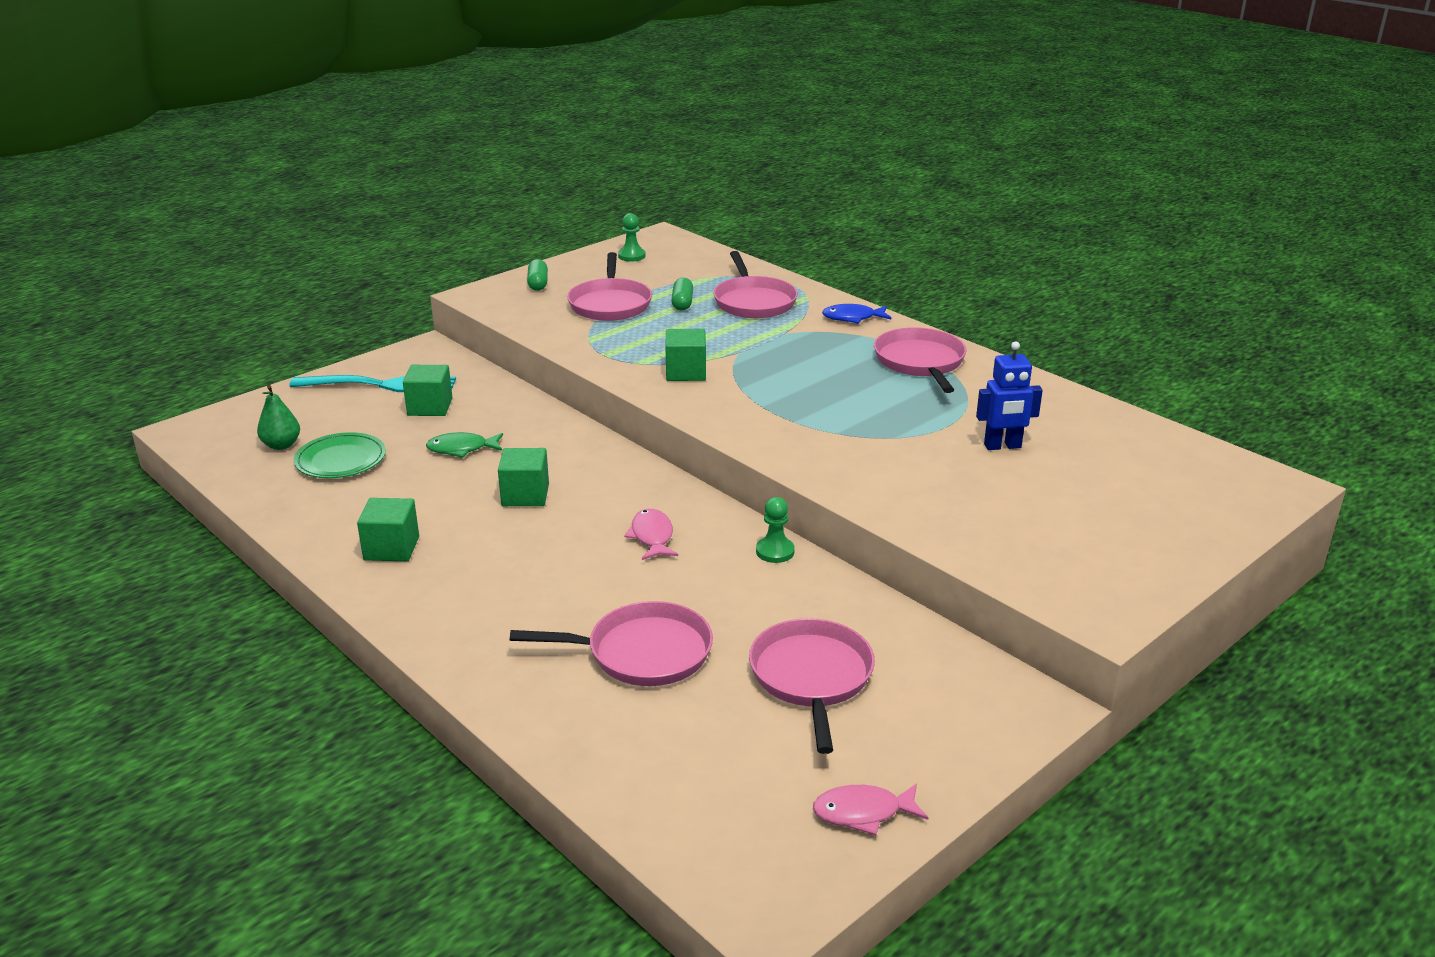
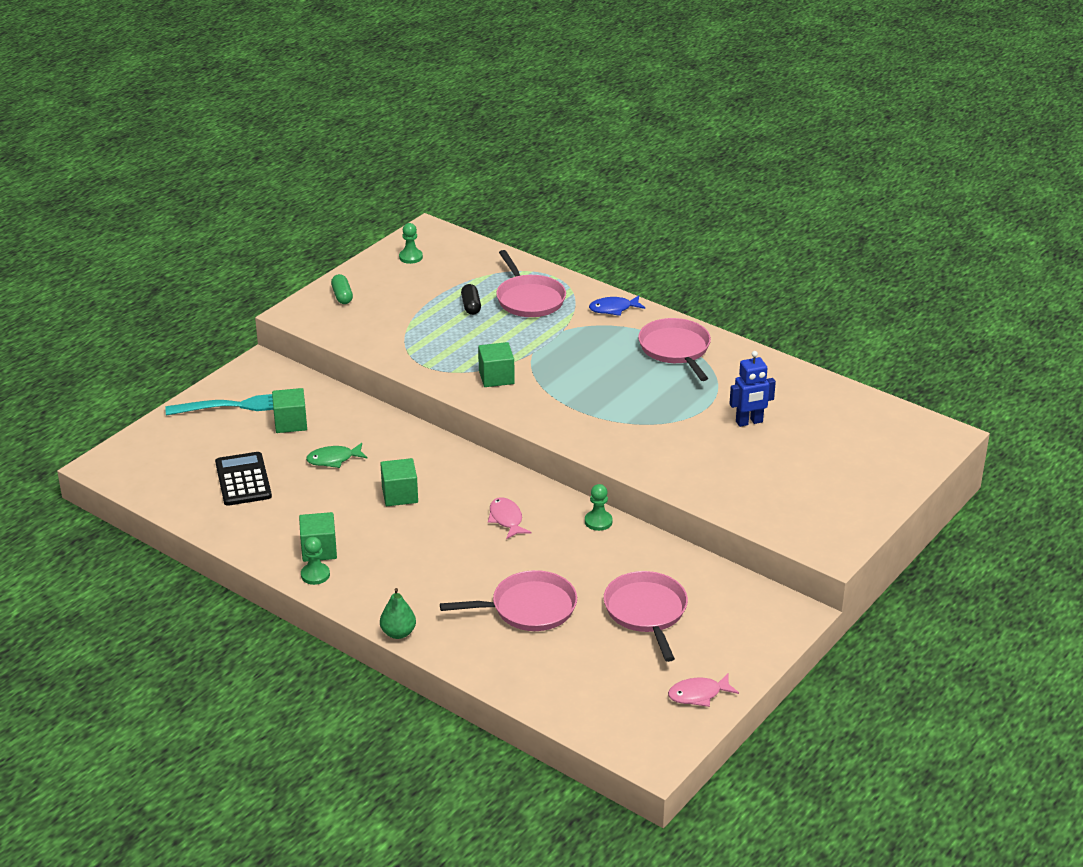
camera: 10 degrees left, 5 degrees up
green pear [257,385,300,450] -> green pear moved to [380,588,416,639]
green plate [294,432,386,478] -> black calculator [215,452,272,506]
pink pan [567,252,652,321] -> none
green capsule [671,278,693,311] -> black capsule [461,284,481,315]
none -> green pawn [301,537,330,585]

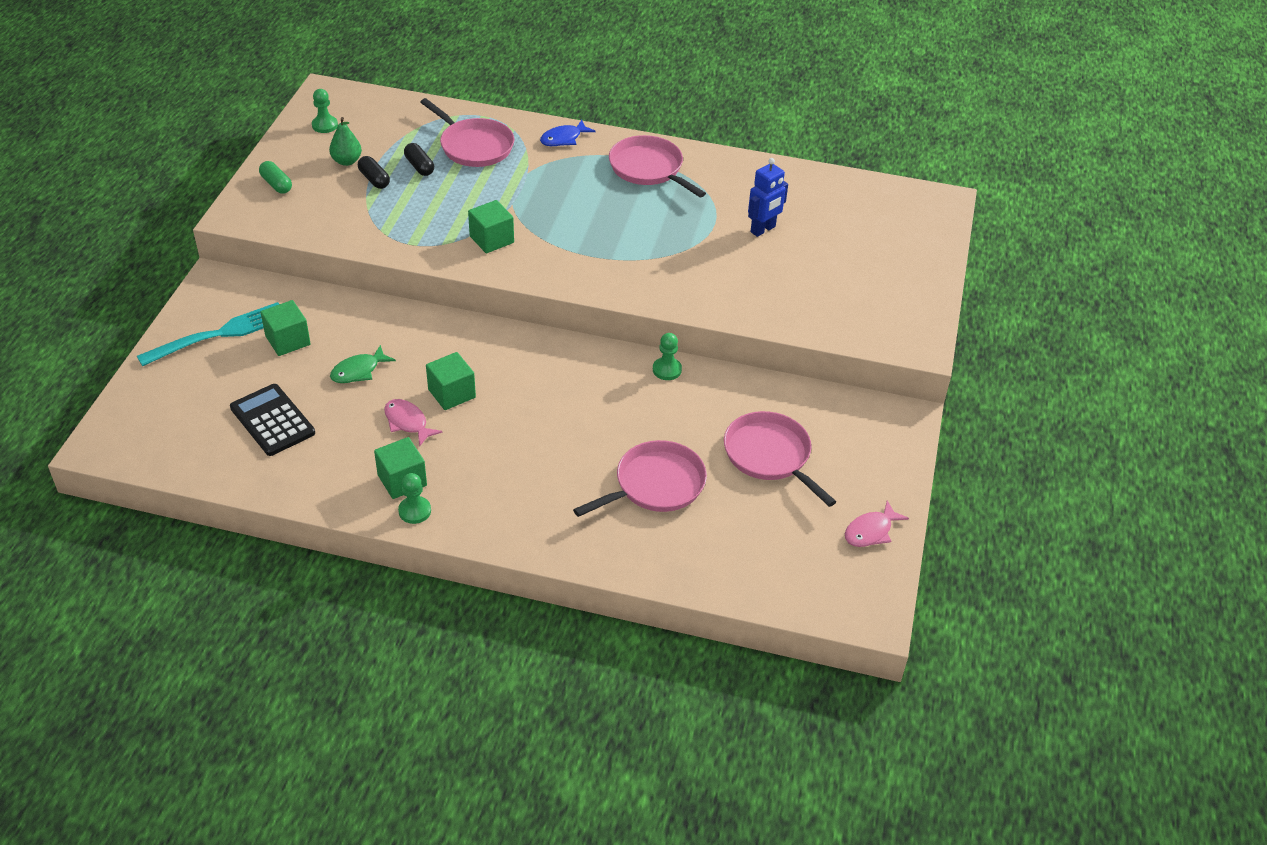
camera: 25 degrees left, 10 degrees up
green pear [380,588,416,639] -> green pear moved to [329,117,362,166]
pink fish [488,497,531,539] -> pink fish moved to [384,399,443,447]
none -> black capsule [358,156,390,189]

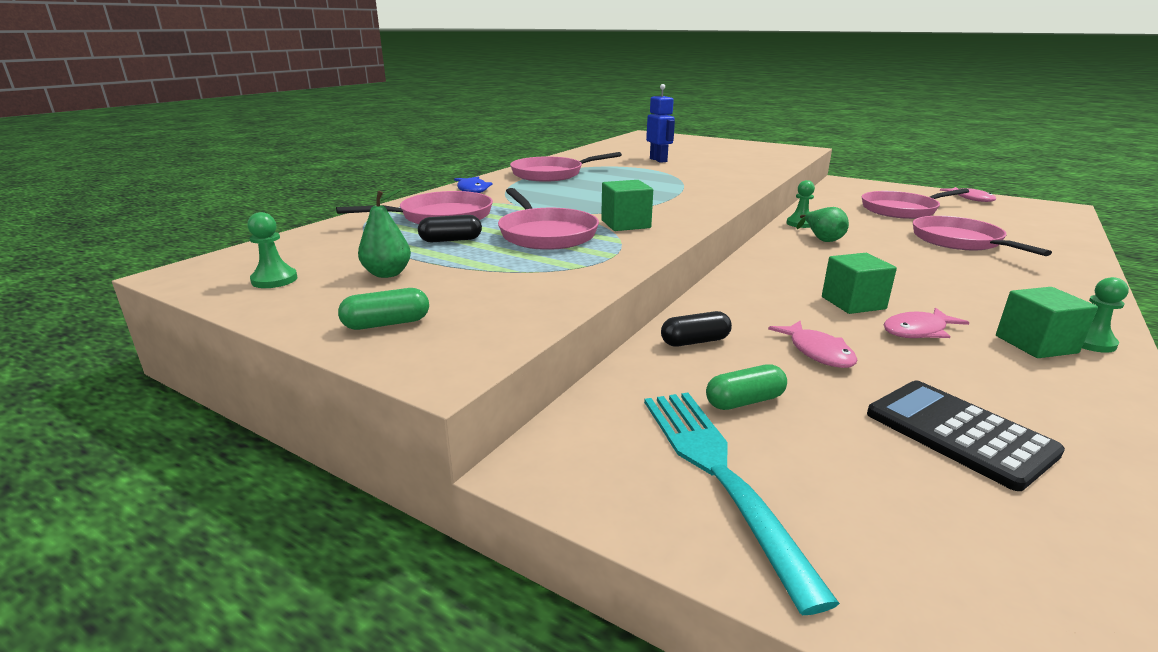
camera: 70 degrees left, 20 degrees down
black calculator [230,384,315,456] -> black calculator turned 75 degrees clockwise [867,381,1065,491]
green cube [260,300,311,356] -> green capsule [706,364,787,410]
green fish [330,345,396,383] -> pink fish [768,321,857,368]
black capsule [358,156,390,189] -> black capsule moved to [661,311,732,346]
none -> pink pan [498,188,599,250]
none -> green pear [796,207,849,242]

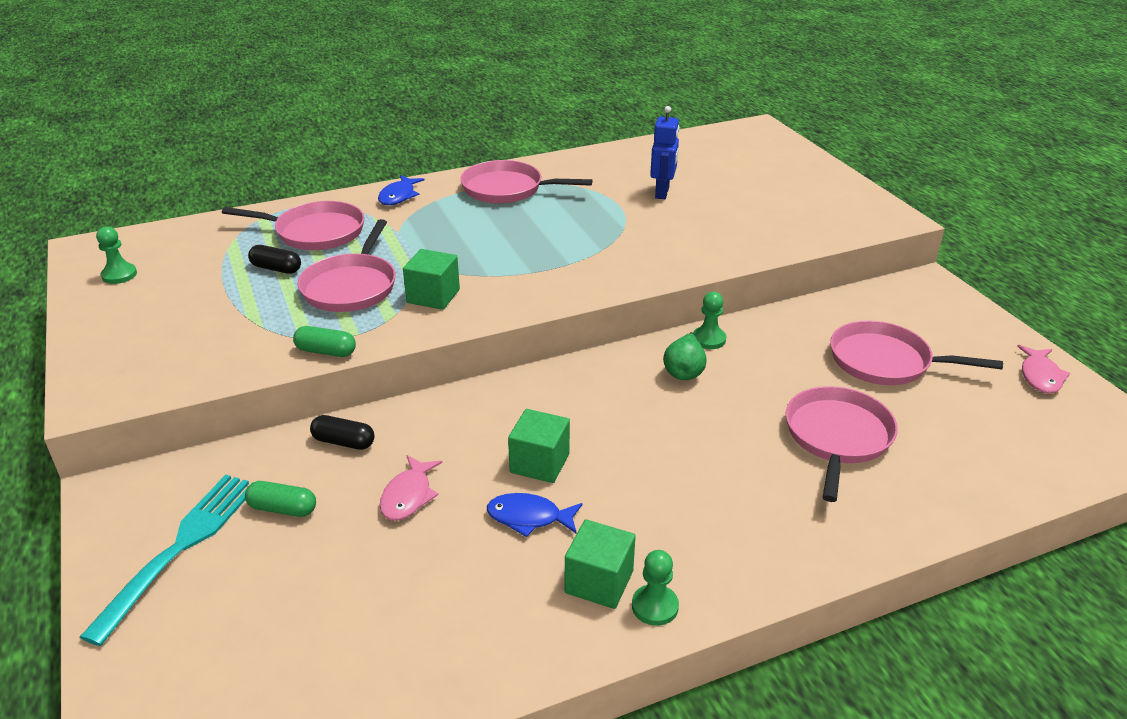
camera: 35 degrees right, 10 degrees up
green capsule [338,288,429,330] -> green capsule moved to [293,326,356,357]
green pear [358,188,411,278] -> none
black calculator [867,381,1065,491] -> none
pink fish [884,307,970,338] -> blue fish [487,493,582,537]

